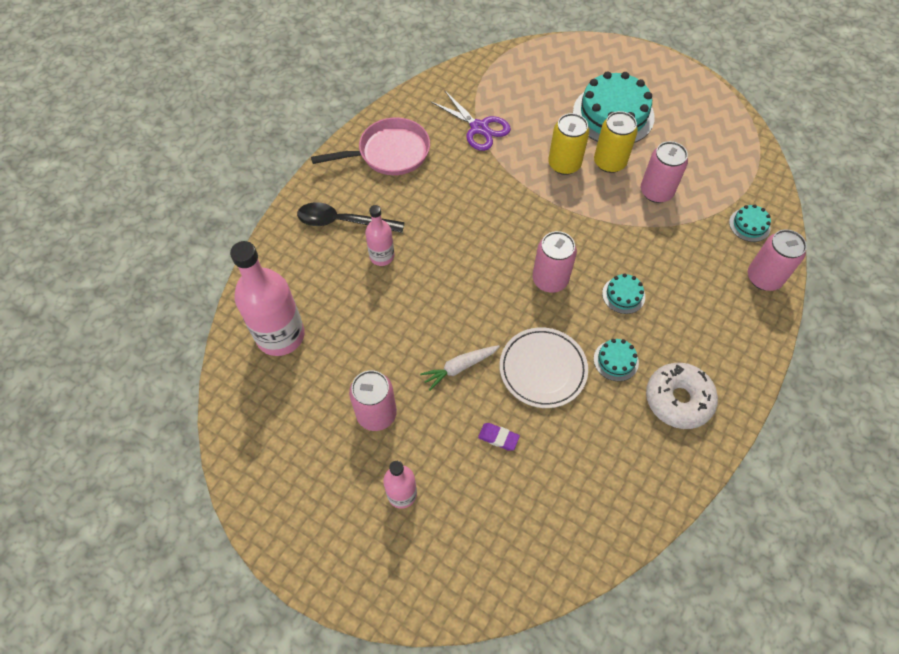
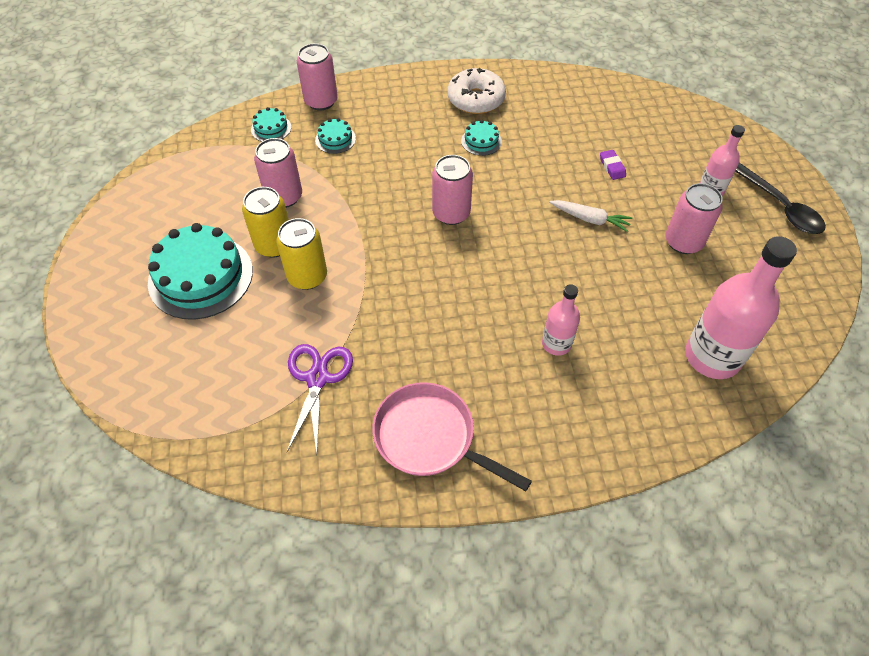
camera: 130 degrees left, 5 degrees down
black spoon [297,202,405,233] -> black spoon moved to [735,163,826,234]
white plate [500,327,588,408] -> none
turquoise cake [602,274,645,314] -> turquoise cake moved to [315,118,356,154]

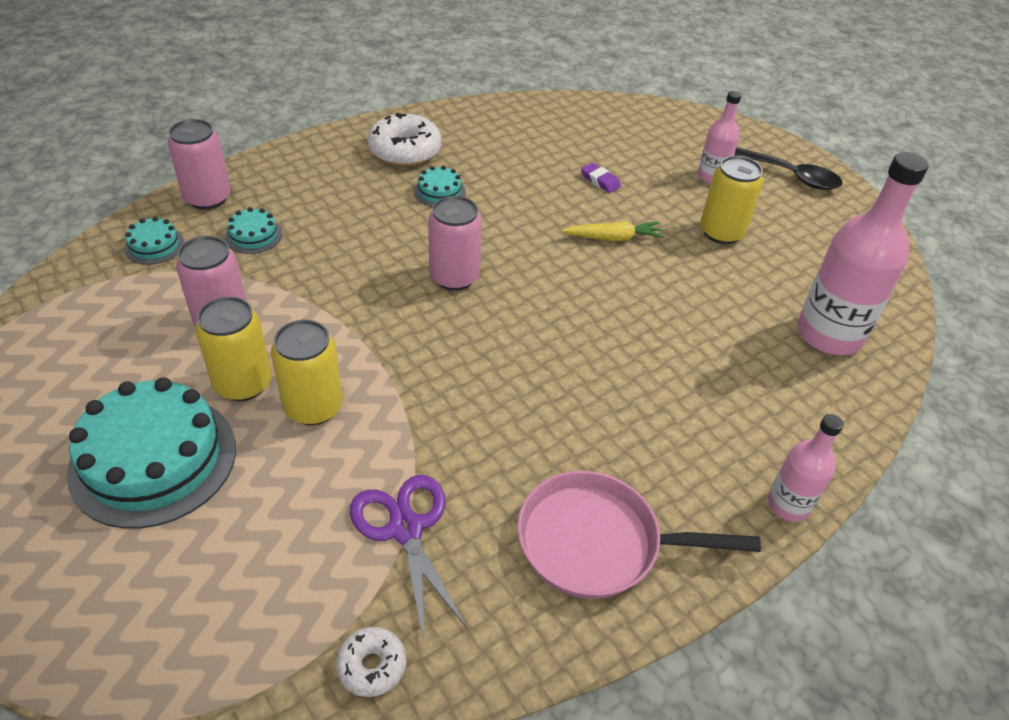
camera: 30 degrees left, 10 degrees down
pink bottle [542,284,580,356] -> pink bottle moved to [768,414,844,522]
white carrot [549,200,632,232] -> yellow carrot [561,221,664,241]
pink can [665,183,723,254] -> yellow can [700,156,763,244]
none -> white donut [336,627,406,697]

